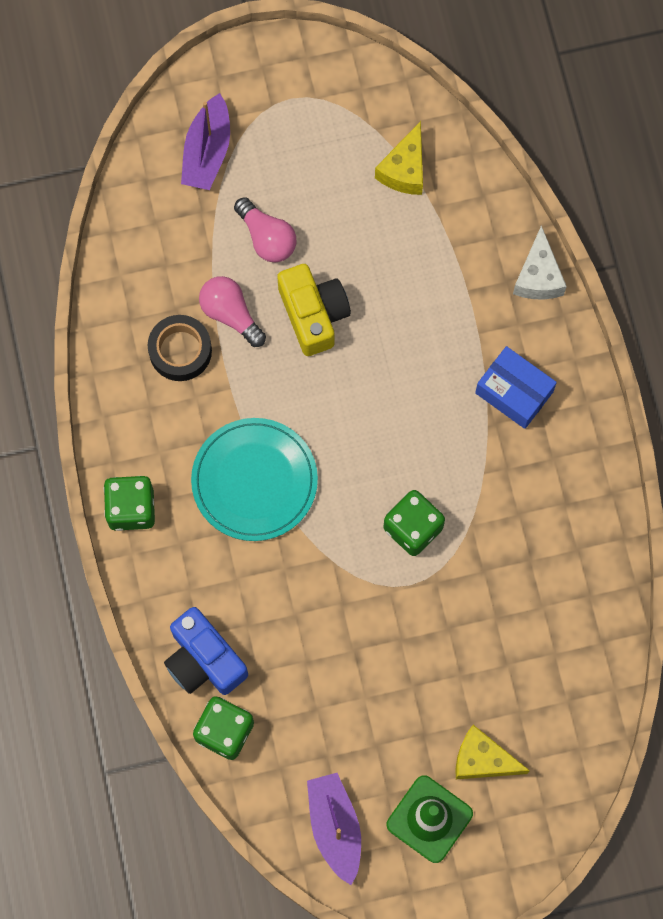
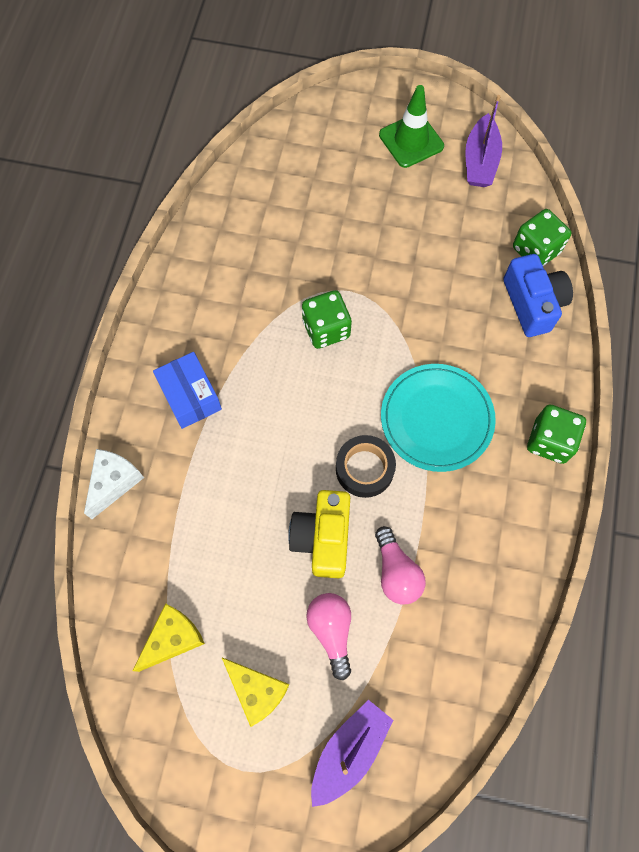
camera: 155 degrees left, 5 degrees down
black tape [148,315,212,381] -> black tape moved to [336,435,396,498]
yellow cheese [456,725,530,779] -> yellow cheese moved to [222,658,290,727]

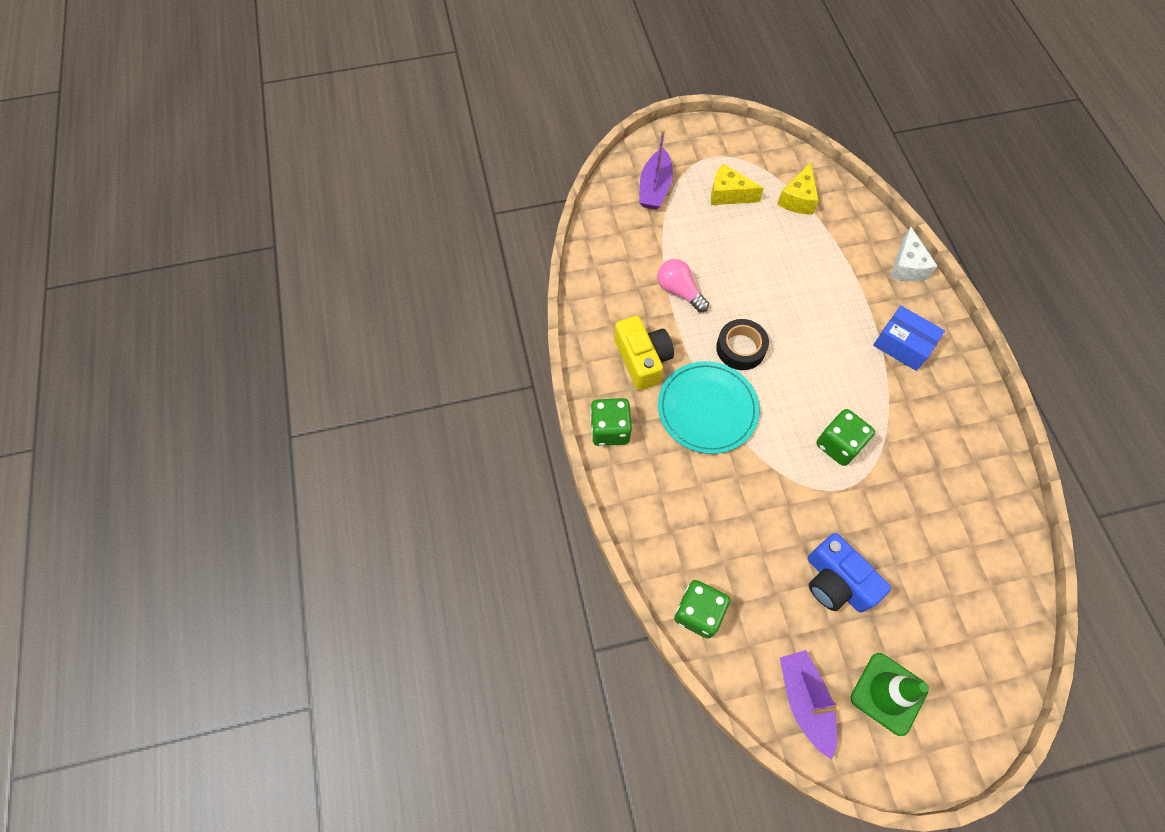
camera: 155 degrees right, 5 degrees down
yellow camera [288,490,350,578] -> yellow camera moved to [614,316,674,390]
pink light bulb [306,593,351,680] -> none
blue camera [503,254,573,337] -> blue camera moved to [808,533,891,613]

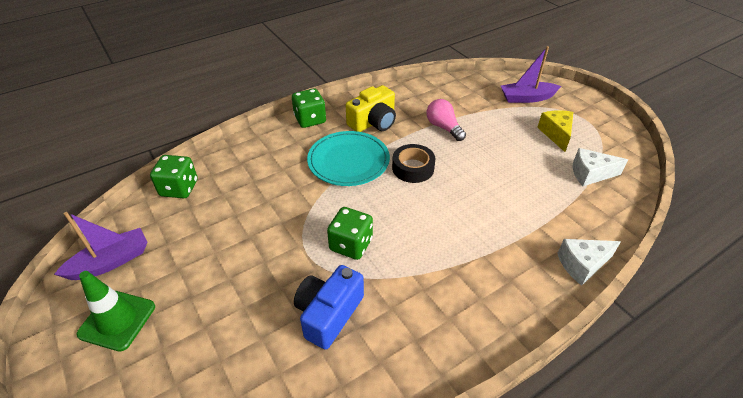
camera: 70 degrees right, 20 degrees down
pink light bulb [657,259,709,313] -> pink light bulb turned 60 degrees counterclockwise [427,99,466,141]
yellow cheese [777,162,819,215] -> white cheese [573,148,628,186]
blue camera [808,533,891,613] -> blue camera moved to [294,265,364,350]
blue box [873,306,945,371] -> none

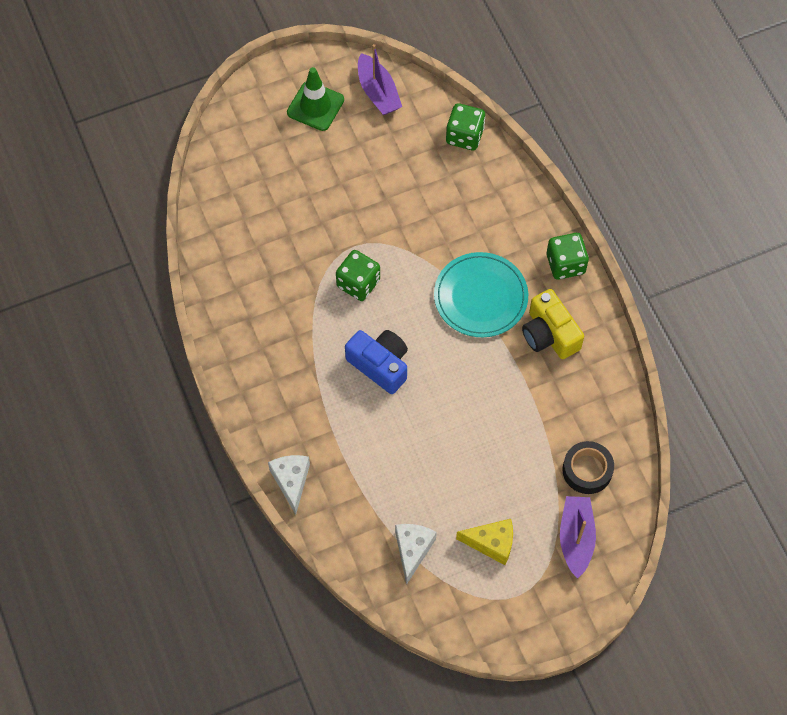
camera: 100 degrees right, 20 degrees up
blue camera [294,265,364,350] -> blue camera moved to [345,330,408,394]
black tape [392,144,435,183] -> black tape moved to [562,441,614,494]
pink light bulb [427,99,466,141] -> none

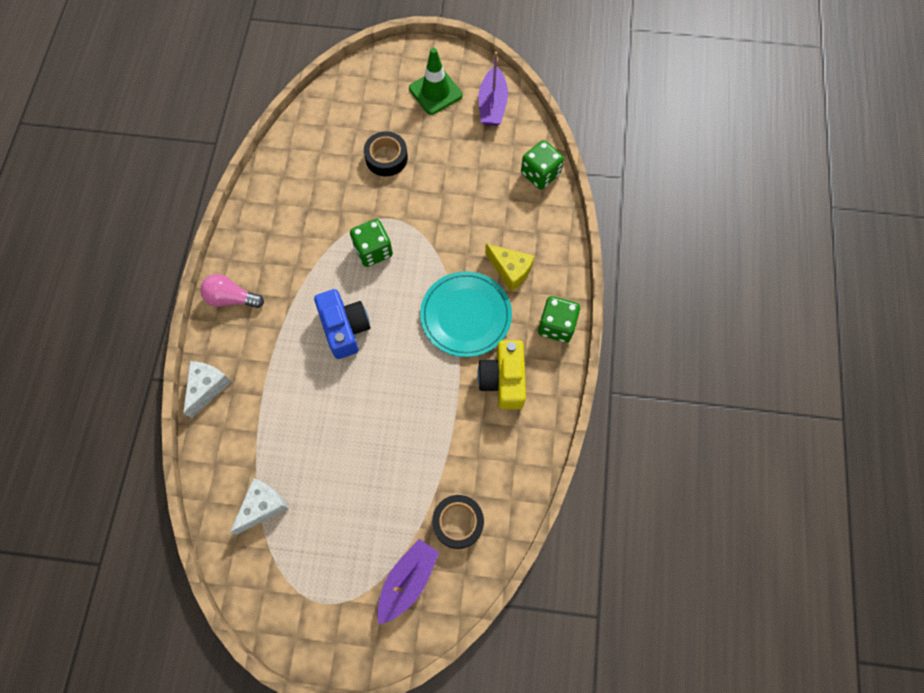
camera: 30 degrees right, 5 degrees up
yellow cheese [456,519,513,565] -> yellow cheese moved to [485,244,534,291]
none -> pink light bulb [200,274,264,308]
none -> black tape [364,131,408,176]

